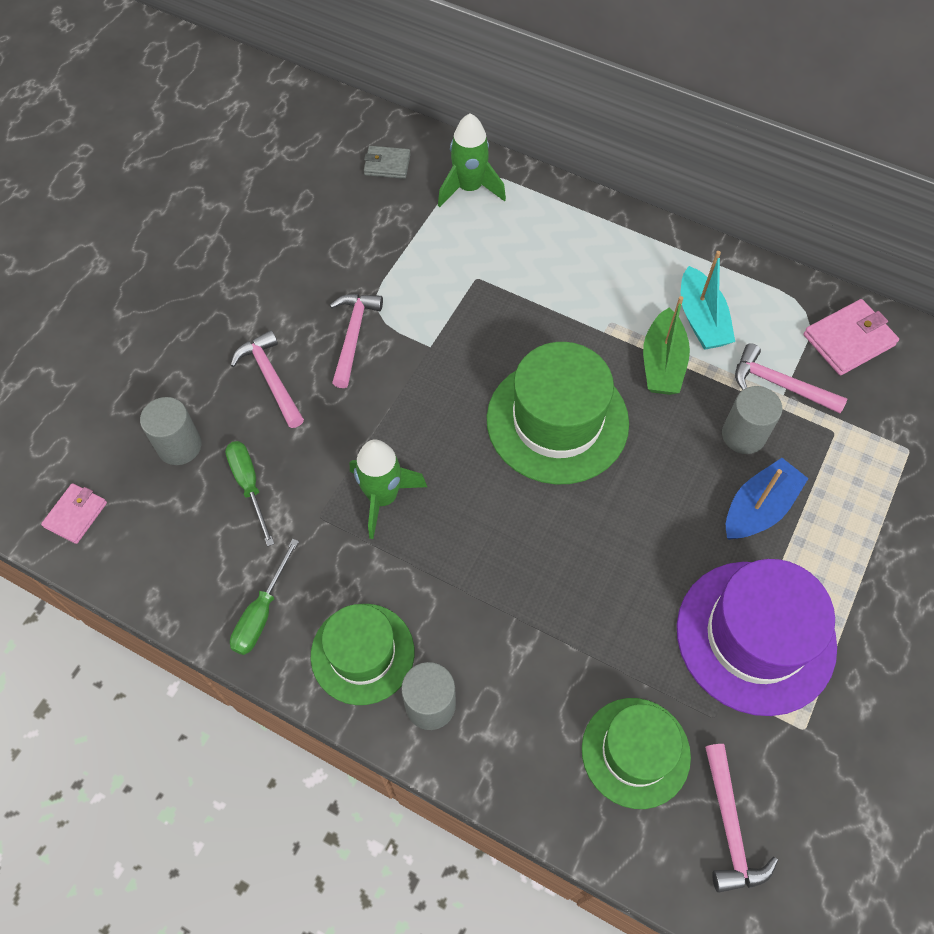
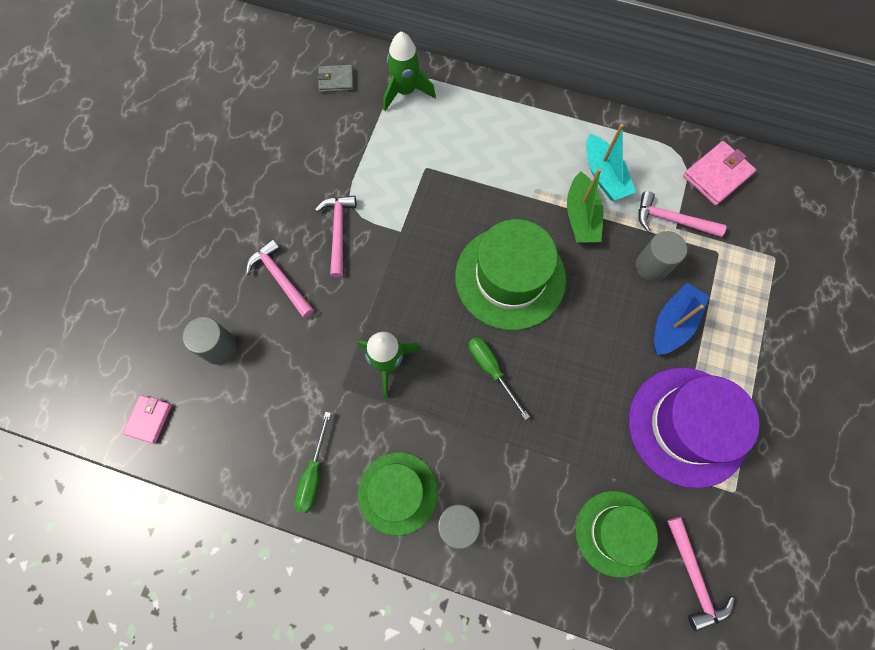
camera: 10 degrees left, 10 degrees up
green screwdriver [225,441,274,546] -> green screwdriver moved to [468,337,530,420]

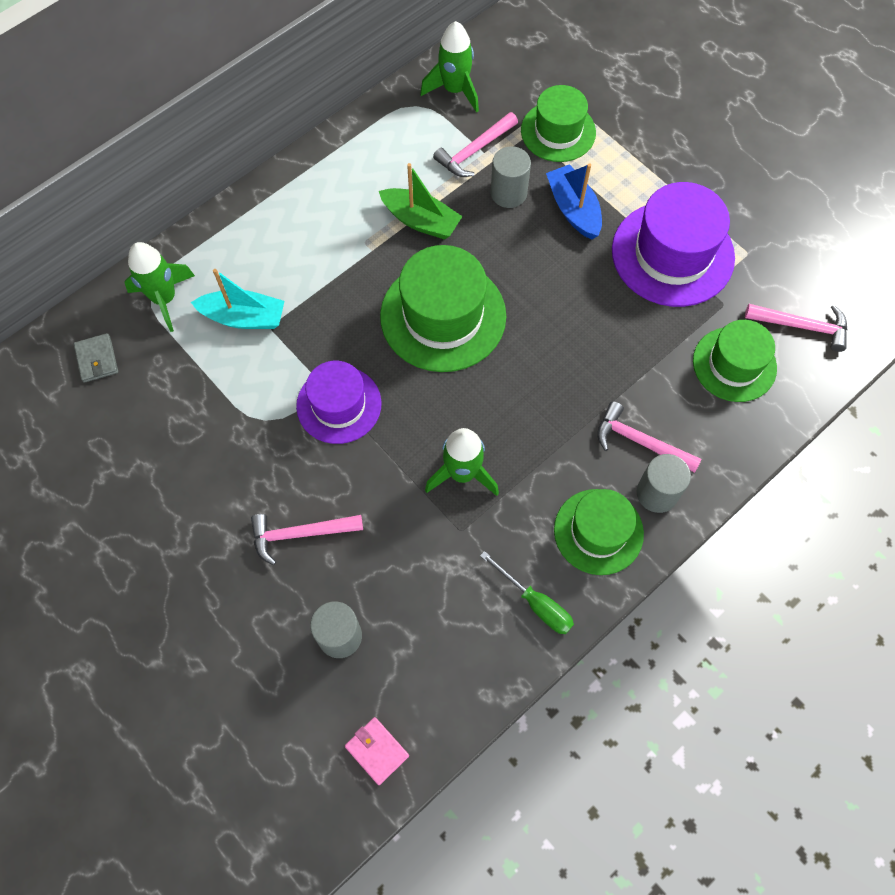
camera: 60 degrees left, 5 degrees down
pink hammer [315,196,356,278] -> pink hammer moved to [597,401,702,473]
grey wallet [317,65,354,92] -> grey wallet turned 45 degrees counterclockwise [74,333,118,383]
green screwdriver [468,337,530,420] -> none
turquoise boat [586,124,636,201] -> turquoise boat moved to [191,269,284,329]
pink wallet [683,141,756,206] -> green rocket [420,21,479,113]
none -> purple hat [296,361,382,444]
none -> green hat [521,85,596,162]

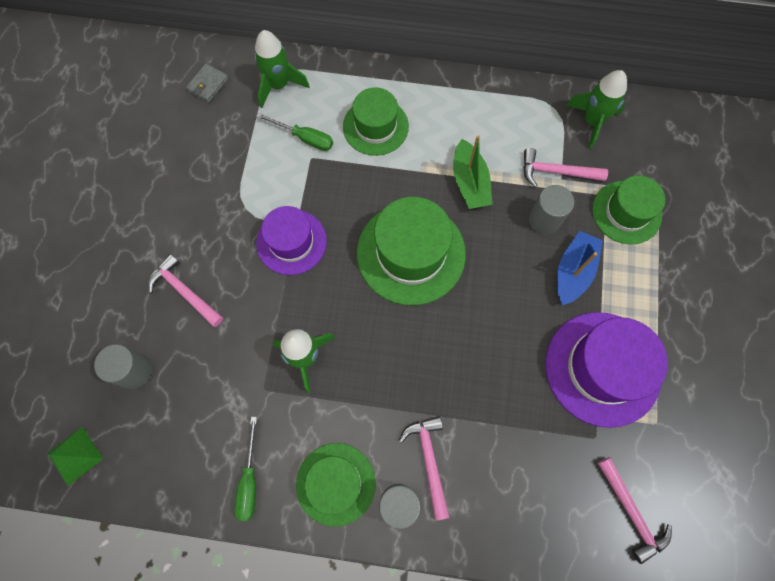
camera: 50 degrees right, 5 degrees up
turquoise boat [191,269,284,329] -> green screwdriver [256,113,333,151]
pink wallet [345,717,409,785] -> green pyramid [47,427,103,486]
green hat [693,320,777,402] -> green hat moved to [343,87,409,156]

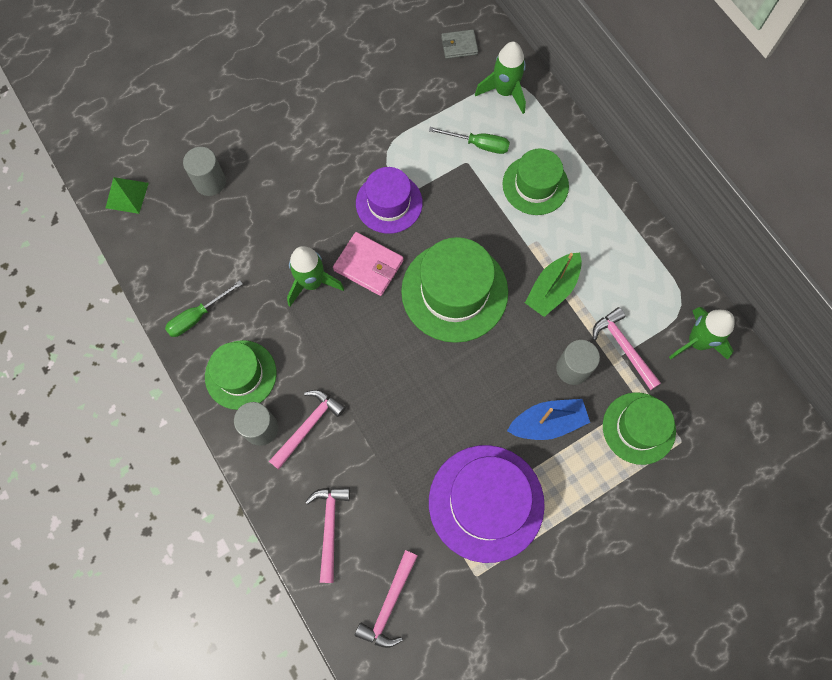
camera: 50 degrees right, 0 degrees up
pink hammer [148,254,223,327] -> pink hammer moved to [305,487,350,583]
green screwdriver [256,113,333,151] -> green screwdriver turned 60 degrees counterclockwise [429,127,510,154]
none -> pink wallet [333,232,403,296]

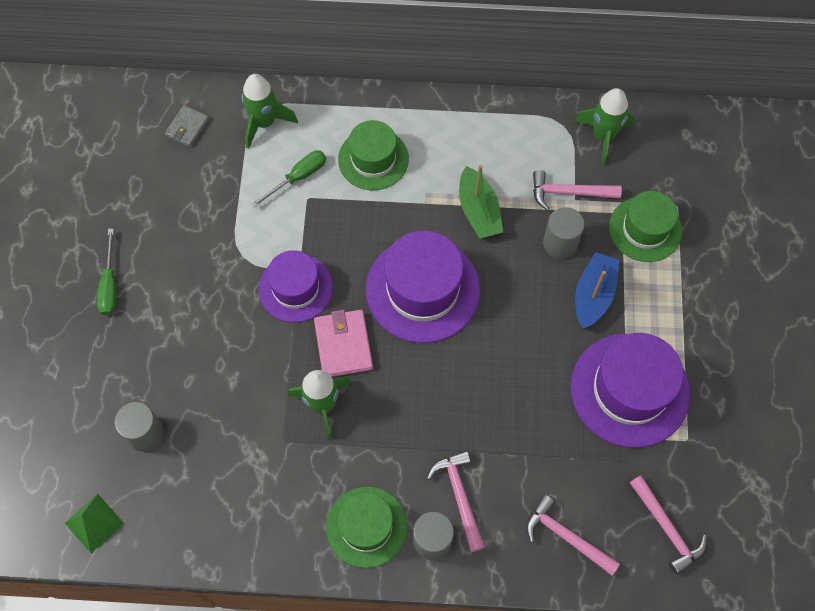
camera: 55 degrees left, 5 degrees down
green screwdriver [165,280,243,337] -> green screwdriver moved to [97,229,116,315]
pink wallet [333,232,403,296] -> pink wallet turned 75 degrees counterclockwise [314,310,373,377]
green hat [401,237,508,343] -> purple hat [366,231,481,343]

